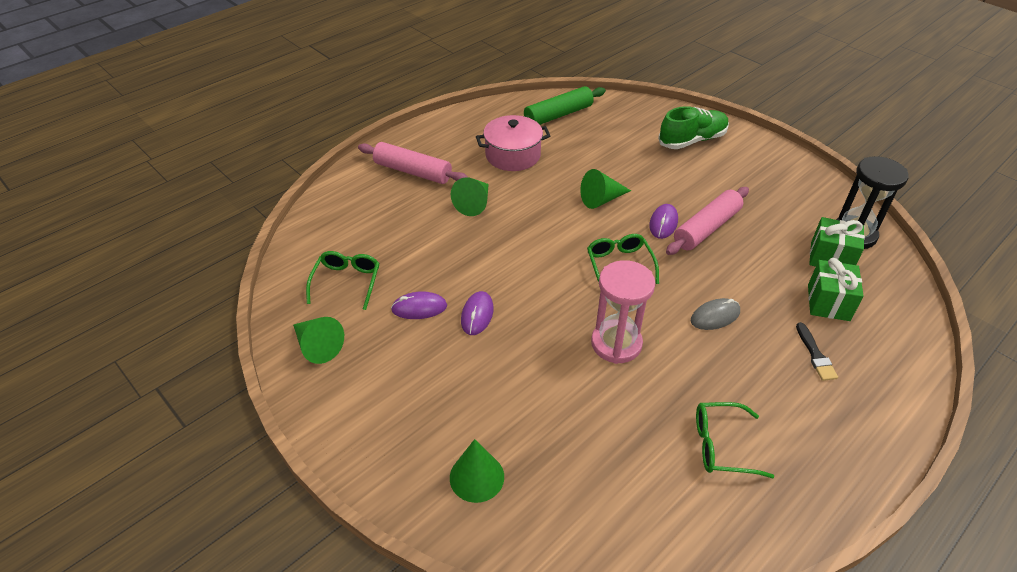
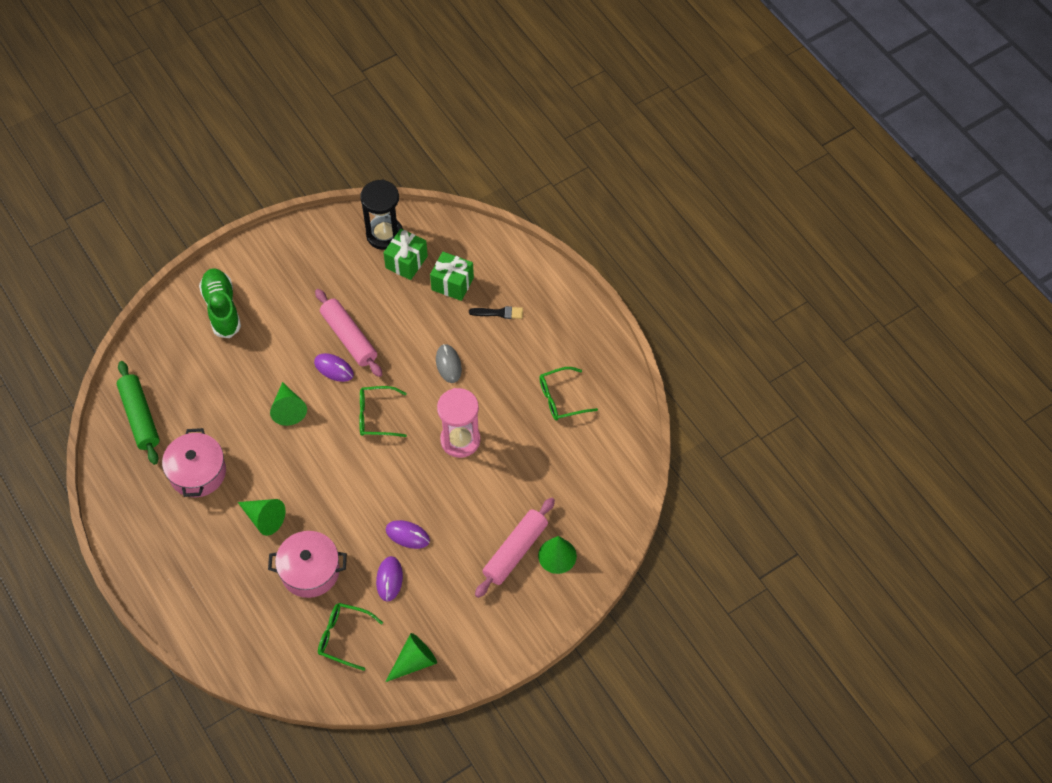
camera: 80 degrees left, 15 degrees up
pink rolling pin [358,142,468,184] -> pink rolling pin moved to [475,497,555,598]
green glasses [696,402,774,478] -> green glasses turned 60 degrees clockwise [539,367,598,420]
none -> pink pot [268,531,347,598]

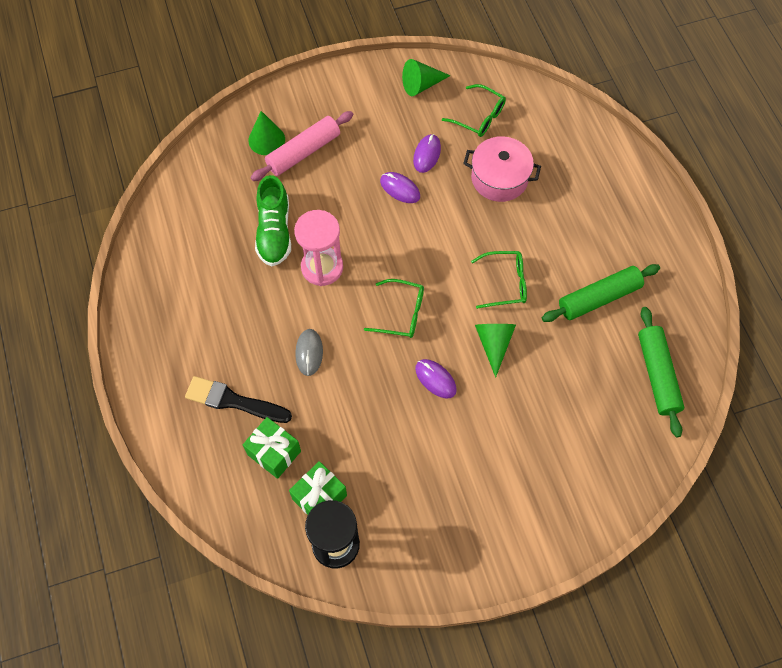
camera: 165 degrees left, 5 degrees up
pink pot [162,428,226,497] -> green rolling pin [542,264,660,322]
green shoe [199,268,241,338] -> green shoe moved to [255,175,291,266]
green cone [238,499,286,536] -> none
pink rolling pin [315,289,383,377] -> none
black brush [469,306,523,319] -> black brush [185,376,292,423], size x1.71
green glasses [539,367,598,420] -> green glasses moved to [471,251,527,309]

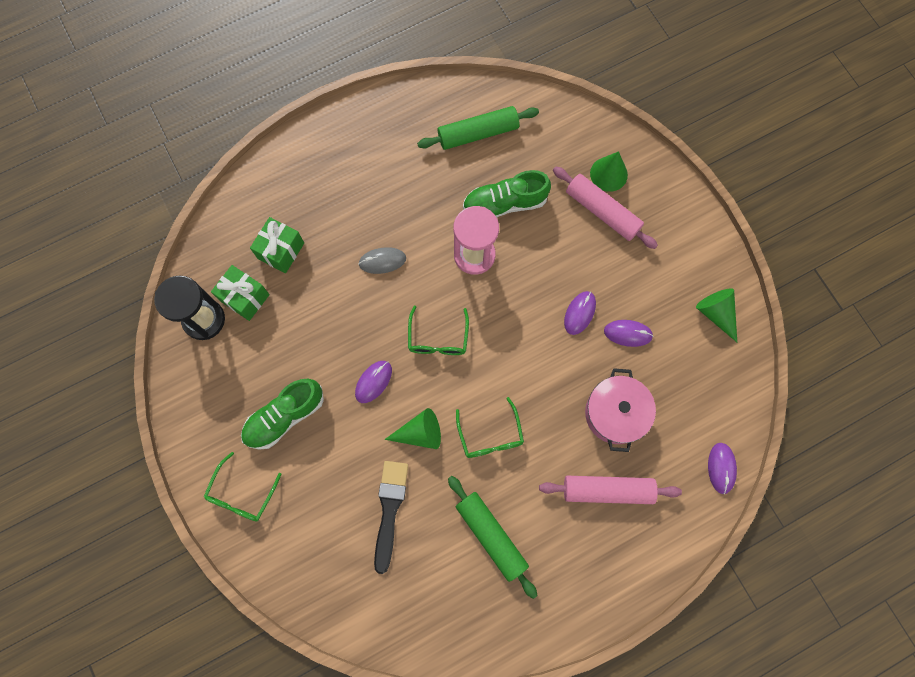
camera: 80 degrees right, 10 degrees up
black brush [185,376,292,423] -> black brush moved to [374,461,408,574]
green glasses [442,84,506,137] -> green glasses moved to [204,452,282,522]
green rolling pin [638,307,684,437] -> green rolling pin moved to [417,106,539,150]
none -> green shoe [241,379,324,450]
none -> pink rolling pin [539,476,682,504]
none -> purple mouse [708,443,737,494]

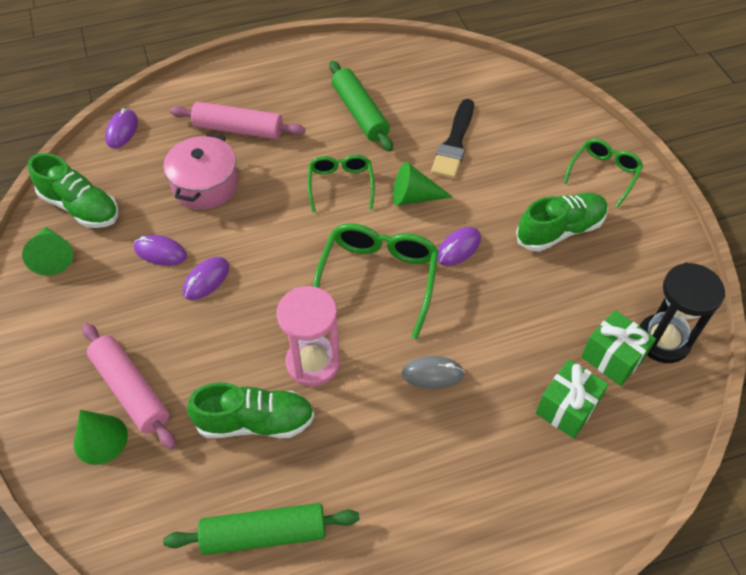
camera: 170 degrees left, 20 degrees down
green glasses [408,306,469,355] -> green glasses [313,223,439,339], size x1.62
none -> green shoe [28,153,119,228]

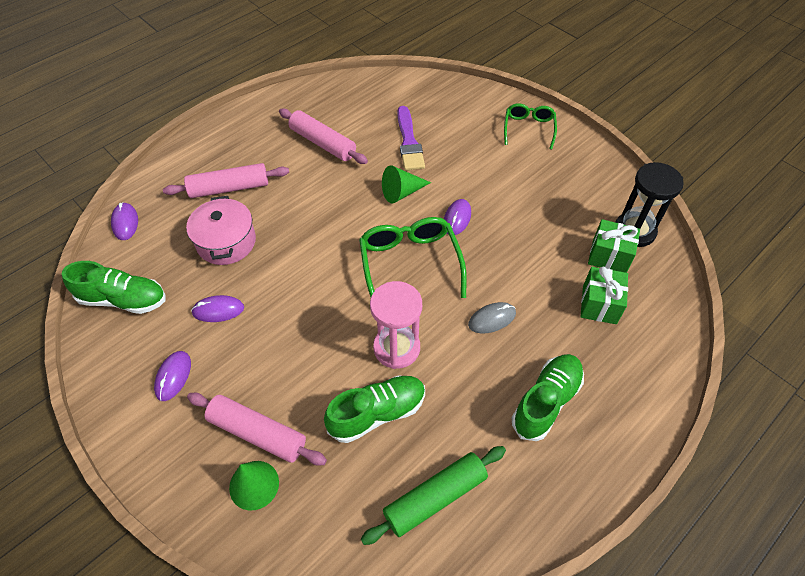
camera: 25 degrees left, 0 degrees up
green cone [22,227,73,276] -> none
purple mouse [183,257,229,300] -> purple mouse moved to [154,351,191,401]
green glasses [308,155,375,213] -> none
green rolling pin [329,61,393,152] -> pink rolling pin [279,109,368,164]
black brush [431,99,474,179] -> purple brush [397,106,425,170]
green shoe [516,193,608,252] -> green shoe moved to [512,354,584,441]

